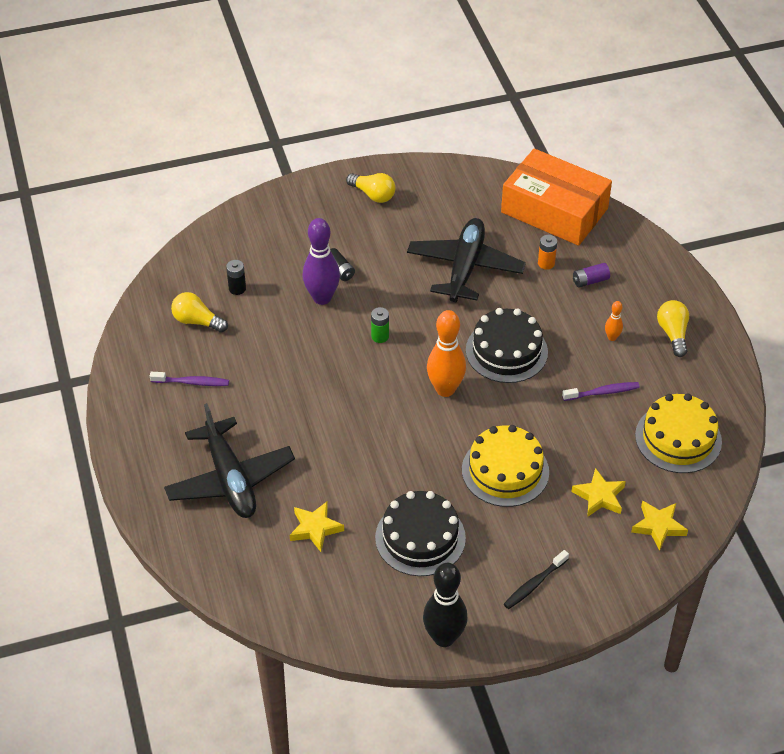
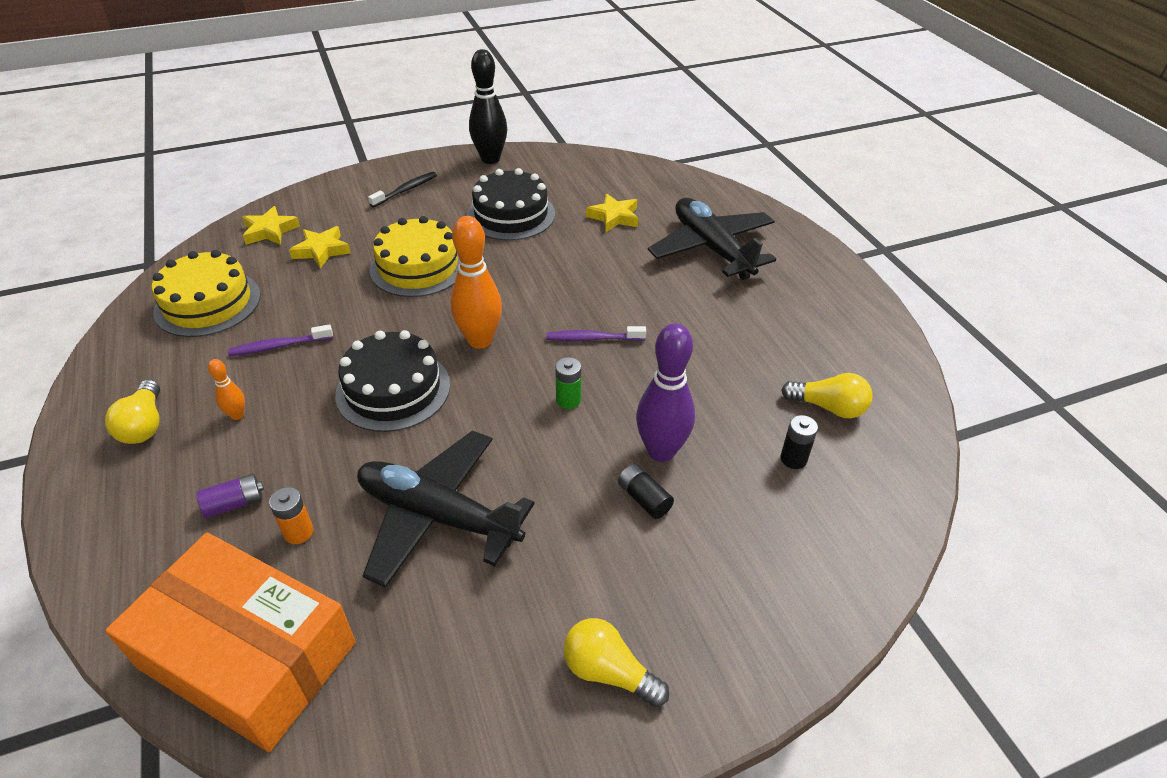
camera: 175 degrees right, 5 degrees down
purple toothbrush [150,372,229,386] -> purple toothbrush moved to [546,326,646,341]
black plane [407,218,526,303] -> black plane turned 105 degrees clockwise [357,430,535,588]

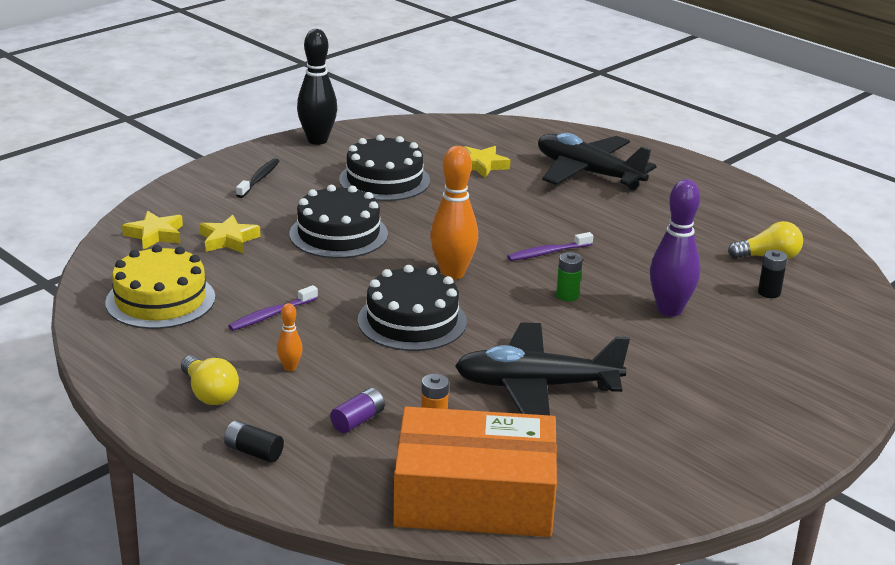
camera: 25 degrees left, 15 degrees down
yellow cake [369,216,459,297] -> black cake [289,185,388,258]
yellow light bulb [563,618,669,707] -> none
black battery [618,464,674,519] -> black battery moved to [224,420,284,463]

